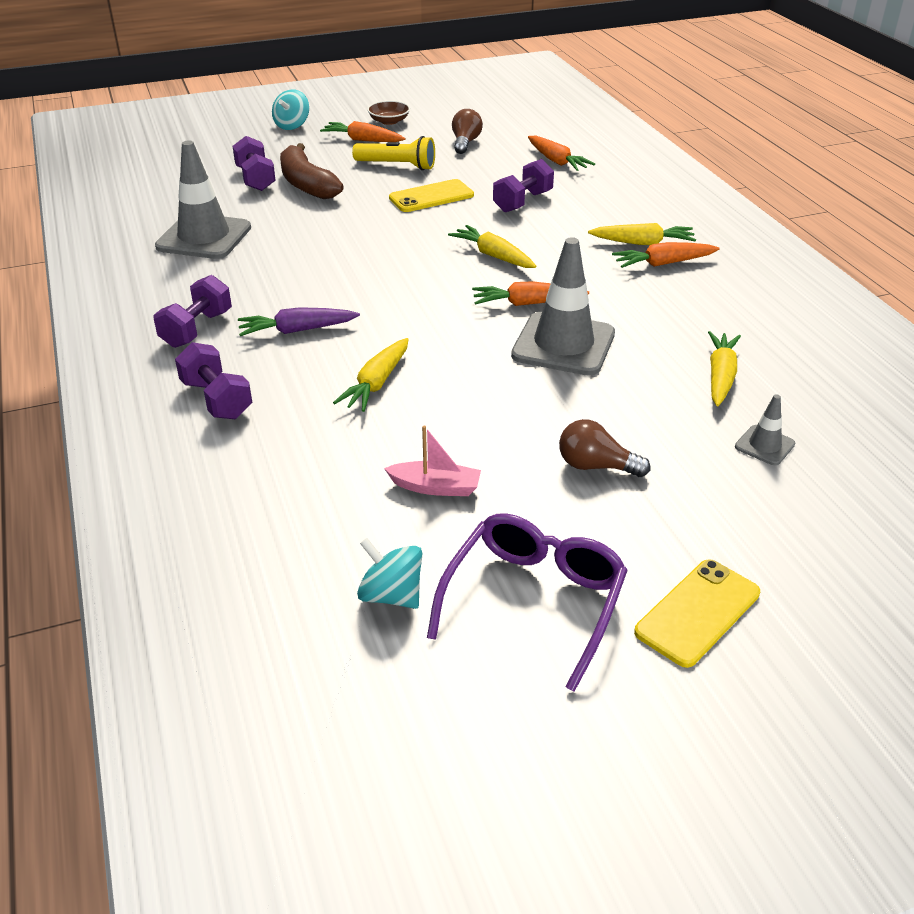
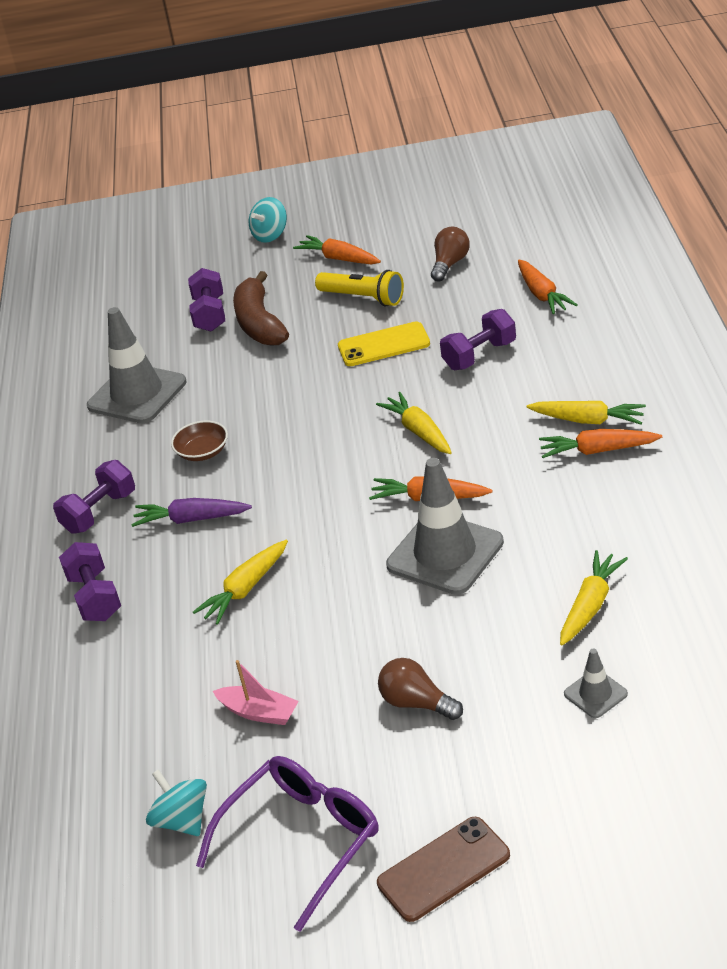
camera: 20 degrees right, 0 degrees up
brown bowl [367,101,410,125] -> brown bowl moved to [171,421,228,461]
yellow phone [634,559,760,668] -> brown phone [377,817,510,922]

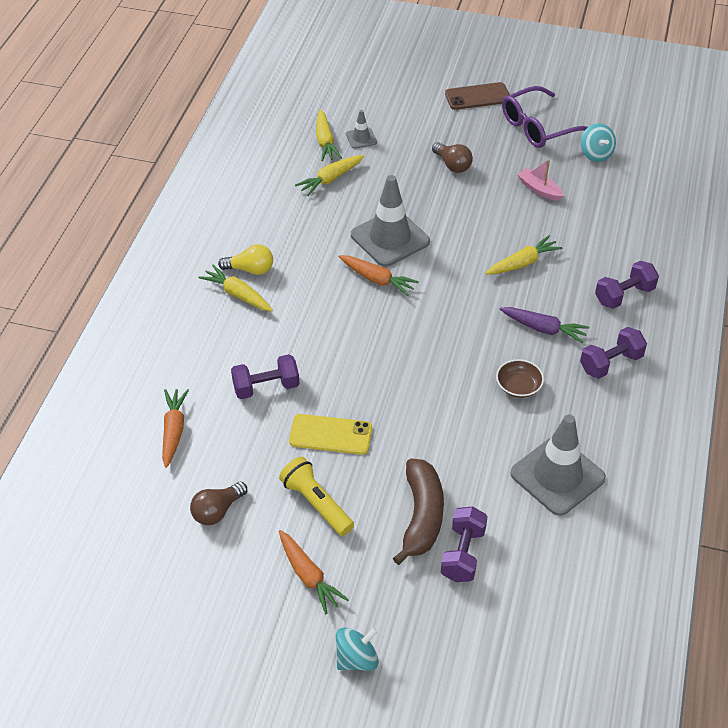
camera: 165 degrees left, 10 degrees up
purple dumbbell [59,542,121,621] -> purple dumbbell turned 60 degrees clockwise [595,261,659,309]
yellow carrot [376,392,452,454] -> yellow carrot moved to [316,109,342,161]
orange carrot [539,429,662,458] -> yellow light bulb [218,244,273,275]

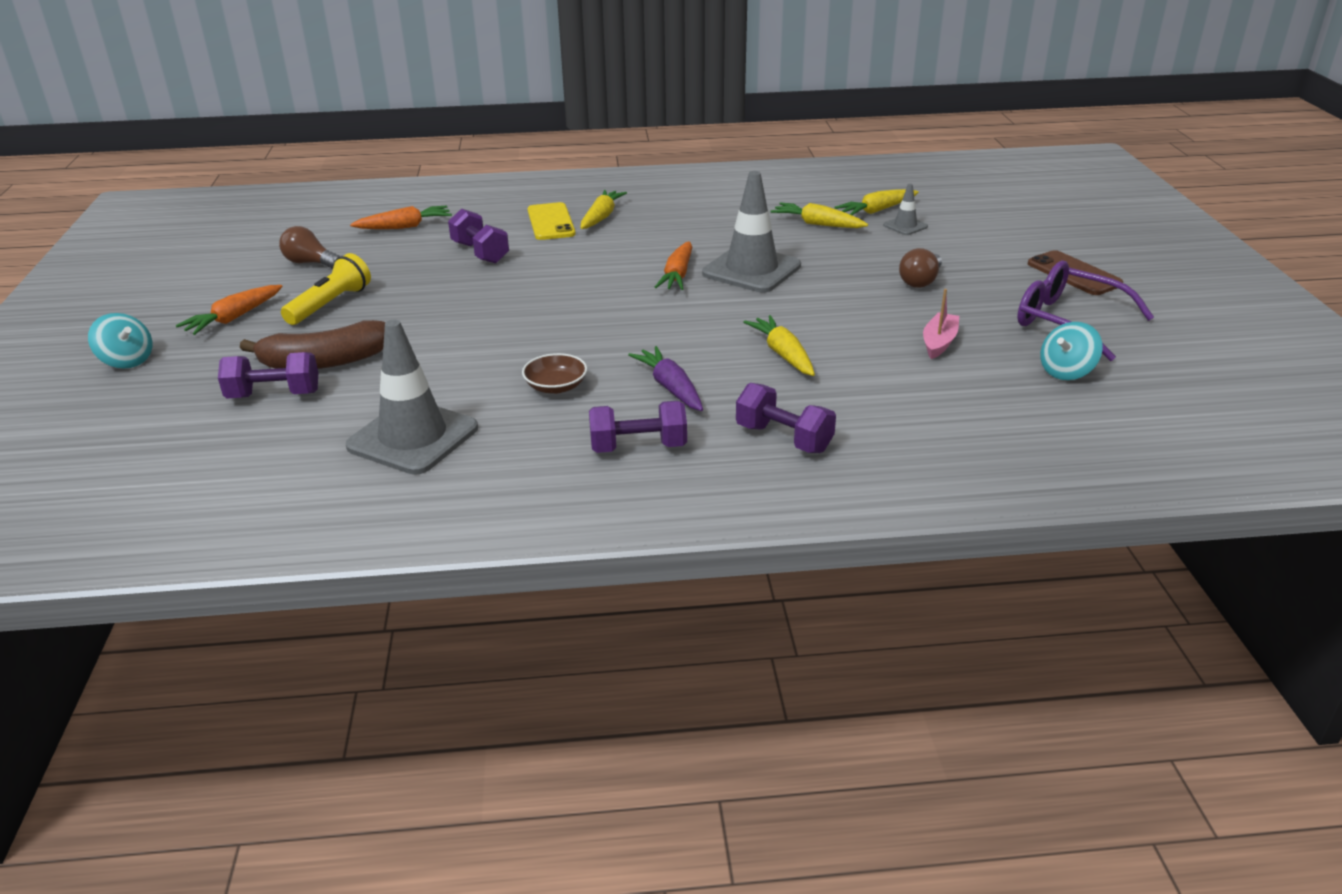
camera: 70 degrees right, 15 degrees down
yellow light bulb [218,244,273,275] -> none
yellow phone [289,414,372,455] -> yellow phone moved to [527,202,576,240]
yellow carrot [485,235,563,274] -> yellow carrot turned 150 degrees counterclockwise [743,315,815,376]
purple carrot [500,307,590,344] -> purple carrot turned 150 degrees clockwise [628,346,703,411]
purple dumbbell [580,327,647,379] -> purple dumbbell turned 45 degrees counterclockwise [589,401,687,453]

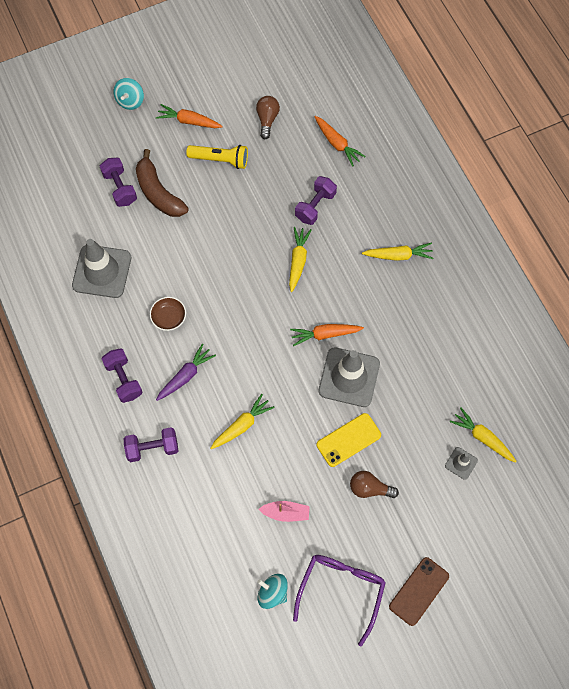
camera: 70 degrees right, 35 degrees up
yellow phone [527,202,576,240] -> yellow phone moved to [317,413,381,467]
purple dumbbell [736,383,836,453] -> purple dumbbell turned 60 degrees clockwise [123,427,178,462]
yellow carrot [771,202,868,228] -> yellow carrot moved to [289,227,312,292]

